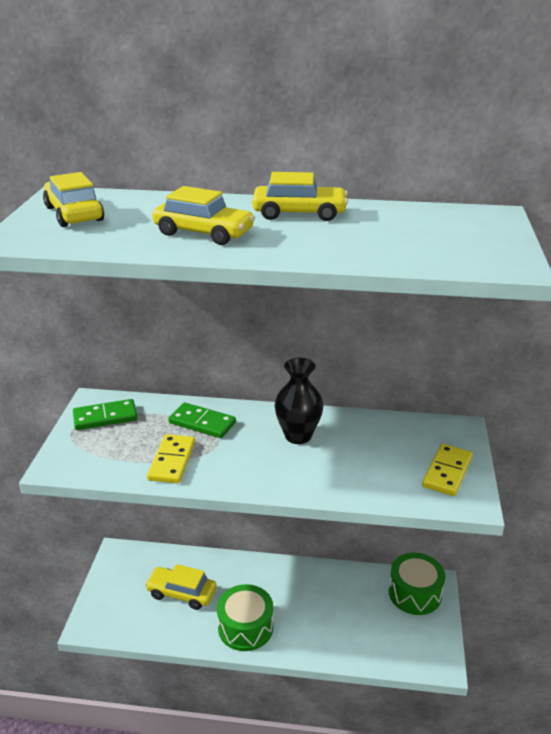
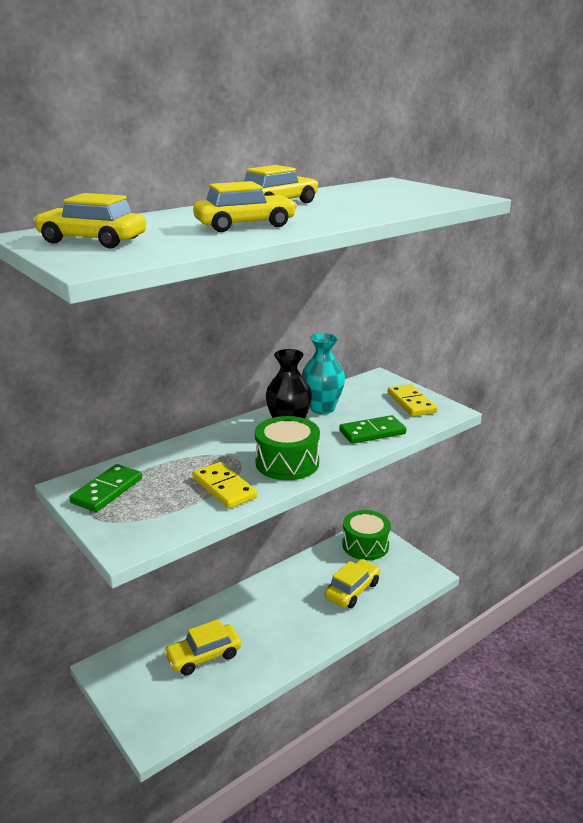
camera: 45 degrees left, 5 degrees down
green domino [168,402,236,438] -> green domino moved to [339,415,407,444]
green drum [217,584,273,651] -> green drum moved to [255,416,320,480]
none -> turquoise vase [302,333,345,414]
none -> yellow car [325,559,380,608]

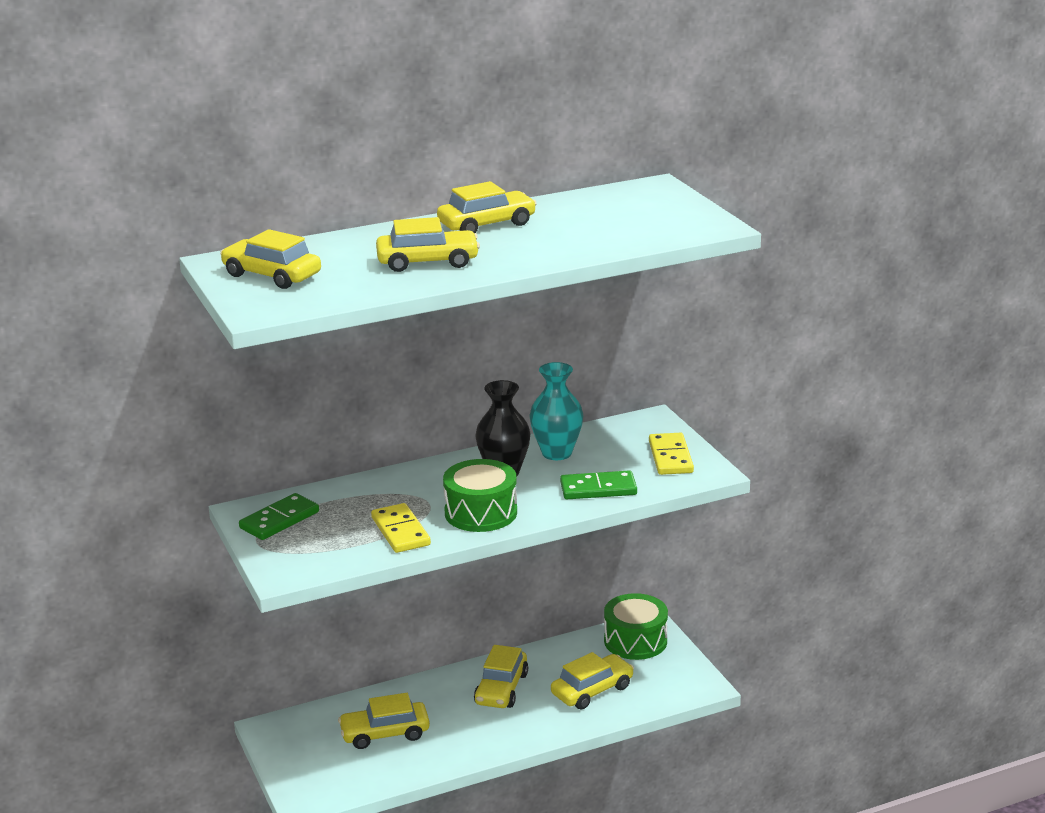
camera: 15 degrees right, 0 degrees up
none -> yellow car [474,645,528,708]

